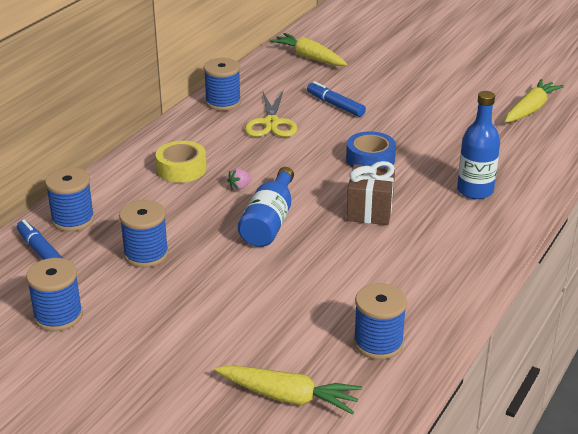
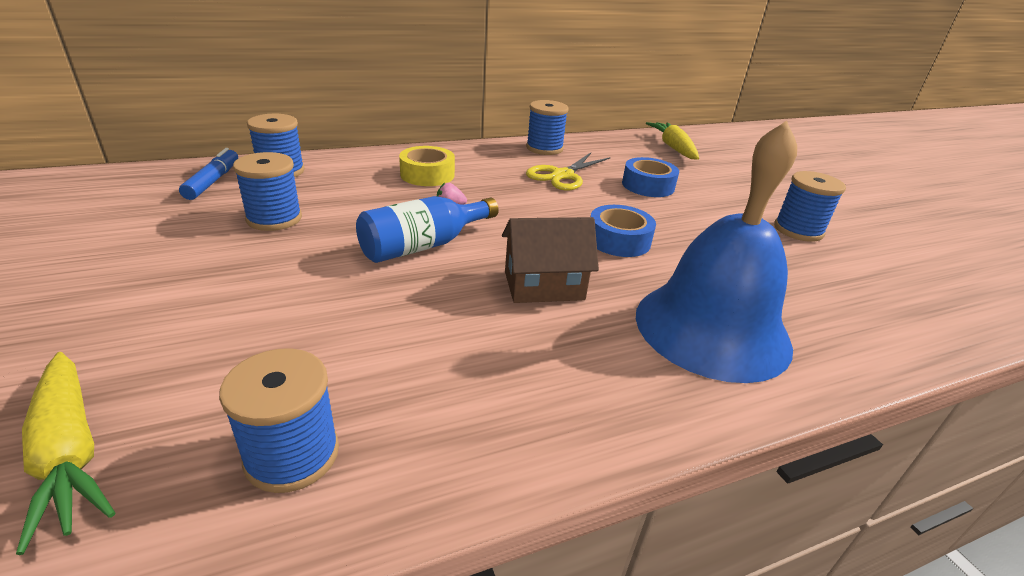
camera: 35 degrees right, 0 degrees up
blue spool [26,258,83,331] -> blue spool moved to [774,171,846,242]
blue marker [307,81,366,117] -> blue tape [622,157,679,197]
brown gift [347,161,395,225] -> brown house [502,217,599,303]
blue bottle [457,91,500,199] -> blue bell [636,121,797,383]
yellow carrot [505,79,564,122] -> none

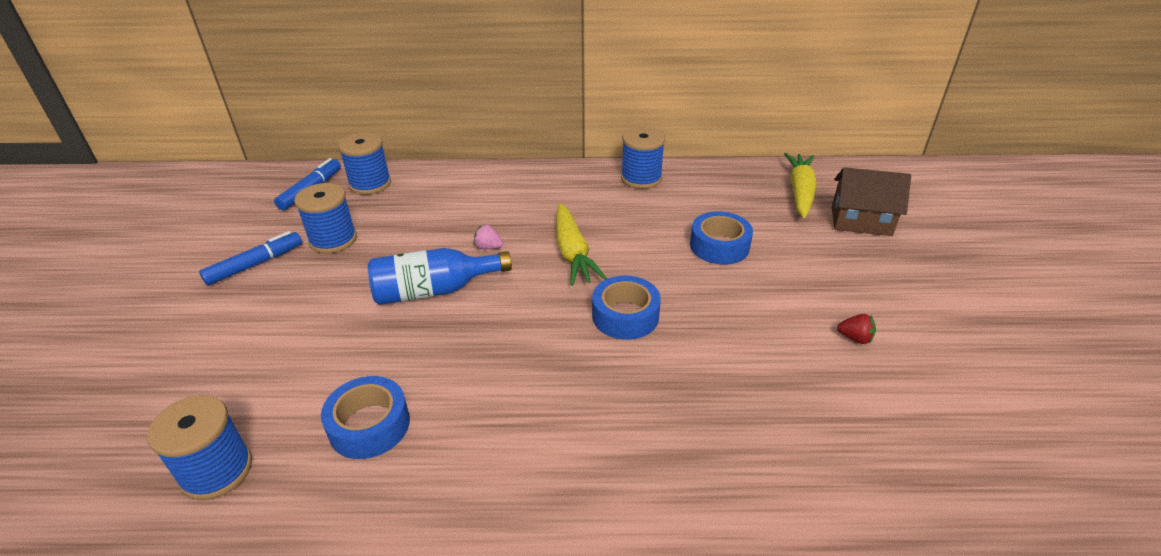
camera: 25 degrees right, 5 degrees up
yellow carrot [16,352,115,555] -> yellow carrot moved to [556,203,607,286]
yellow tape [399,146,455,186] -> none
brown house [502,217,599,303] -> brown house moved to [832,167,911,236]
yellow scissors [526,153,611,191] -> none
blue bell [636,121,797,383] -> none
blue spool [774,171,846,242] -> red strawberry [837,314,876,344]
none -> blue marker [199,231,302,286]
none -> blue tape [321,376,410,459]

